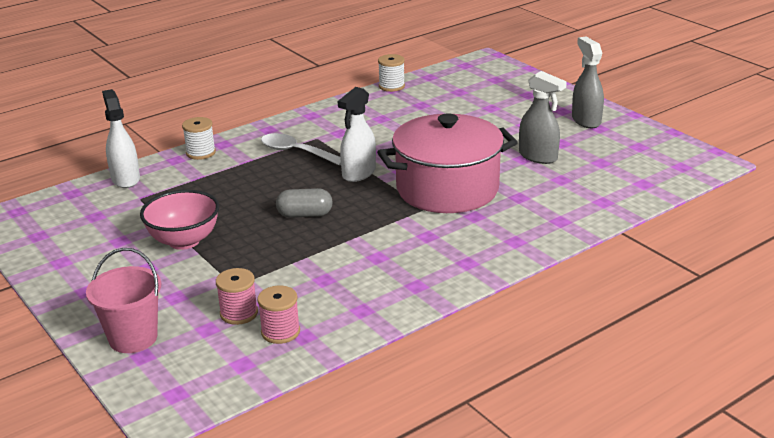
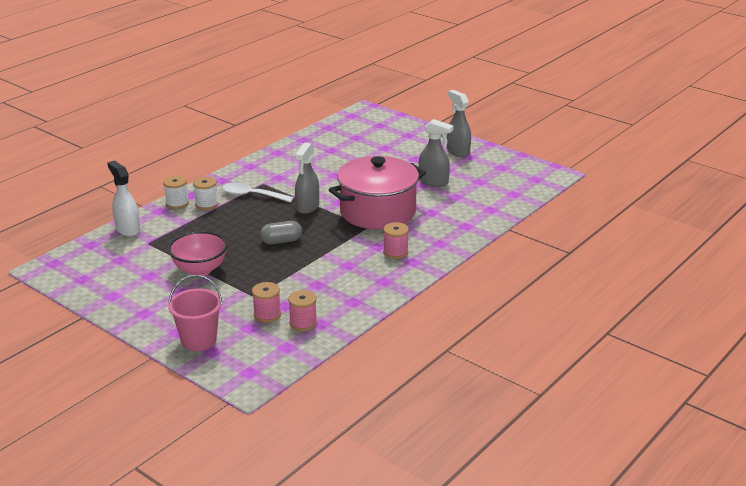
camera: 15 degrees left, 0 degrees up
white spray bottle [338,87,376,182] -> grey spray bottle [295,142,319,214]
white spool [378,54,405,92] -> white spool moved to [193,176,218,210]
none -> pink spool [383,222,409,259]

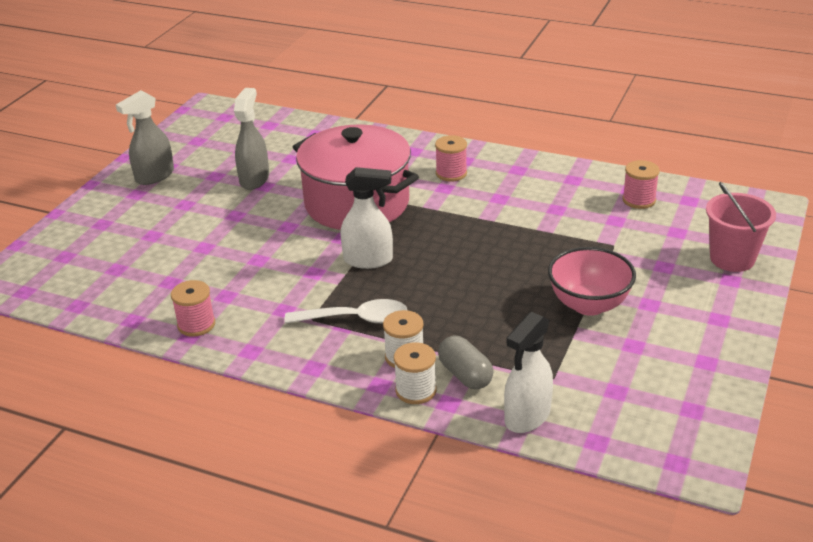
camera: 105 degrees left, 5 degrees up
white spoon [222,183,294,203] -> white spoon turned 90 degrees counterclockwise [284,299,407,324]
pink spool [252,282,281,323] -> pink spool moved to [171,280,215,337]
grey capsule [260,221,302,244] -> grey capsule moved to [438,336,494,389]
grey spray bottle [295,142,319,214] -> white spray bottle [340,167,393,269]

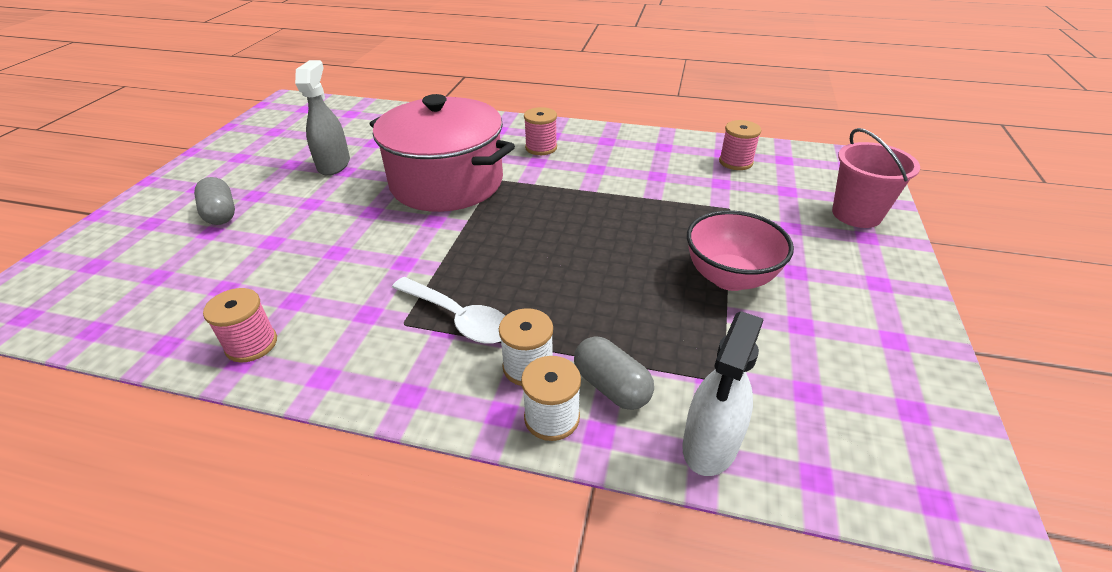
camera: 10 degrees left, 5 degrees up
grey spray bottle [116,90,174,185] -> none
white spoon [284,299,407,324] -> white spoon turned 45 degrees clockwise [392,277,505,344]
white spray bottle [340,167,393,269] -> none
none -> grey capsule [194,177,235,225]

